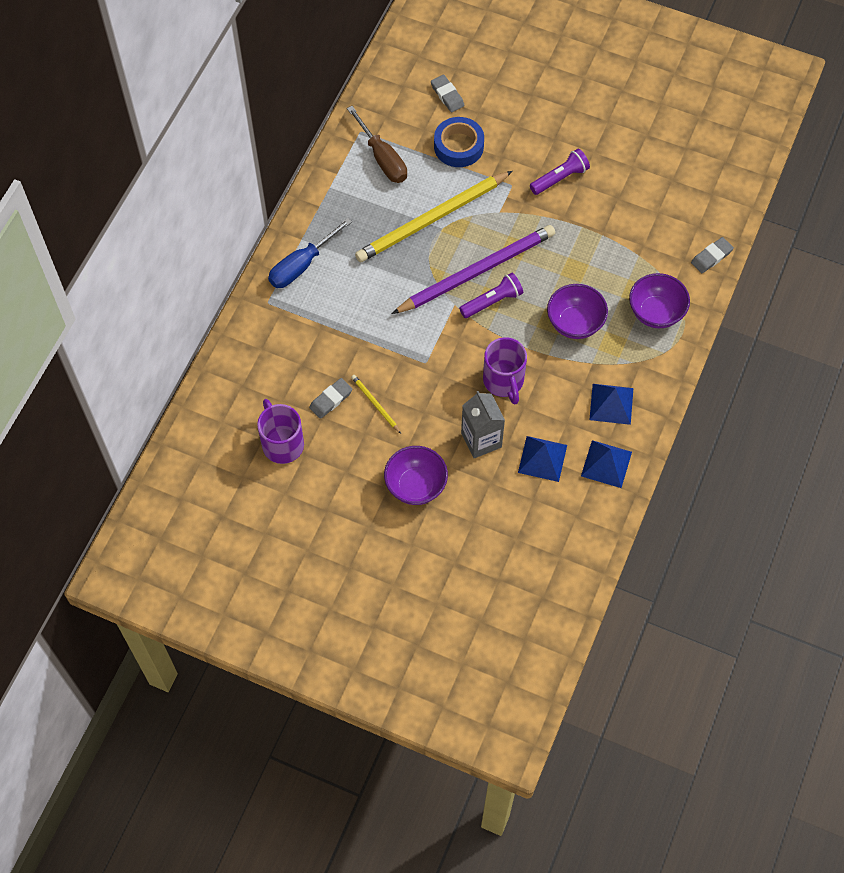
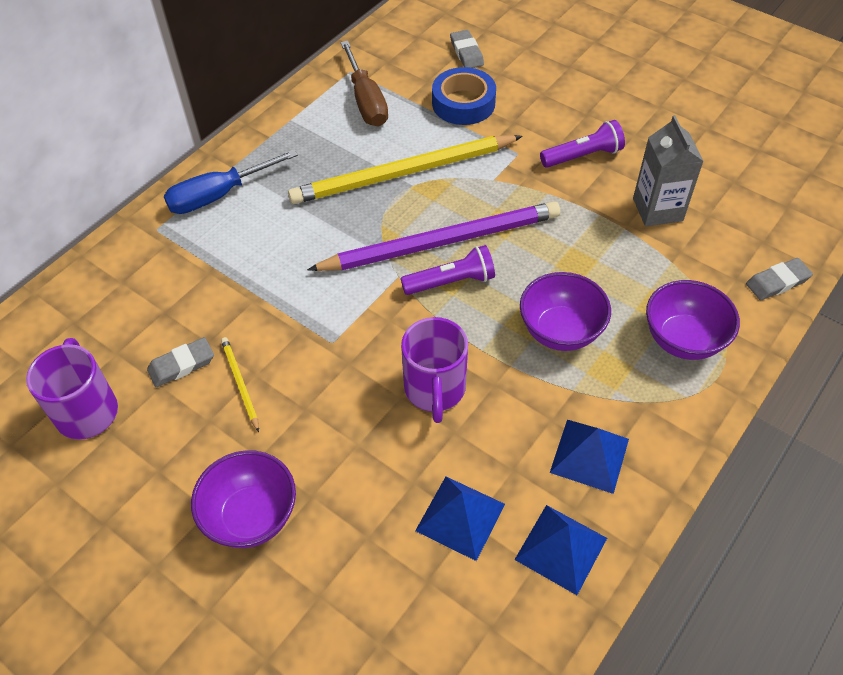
camera: 15 degrees right, 10 degrees down
grey carton [461,391,505,459] -> grey carton moved to [633,115,704,227]

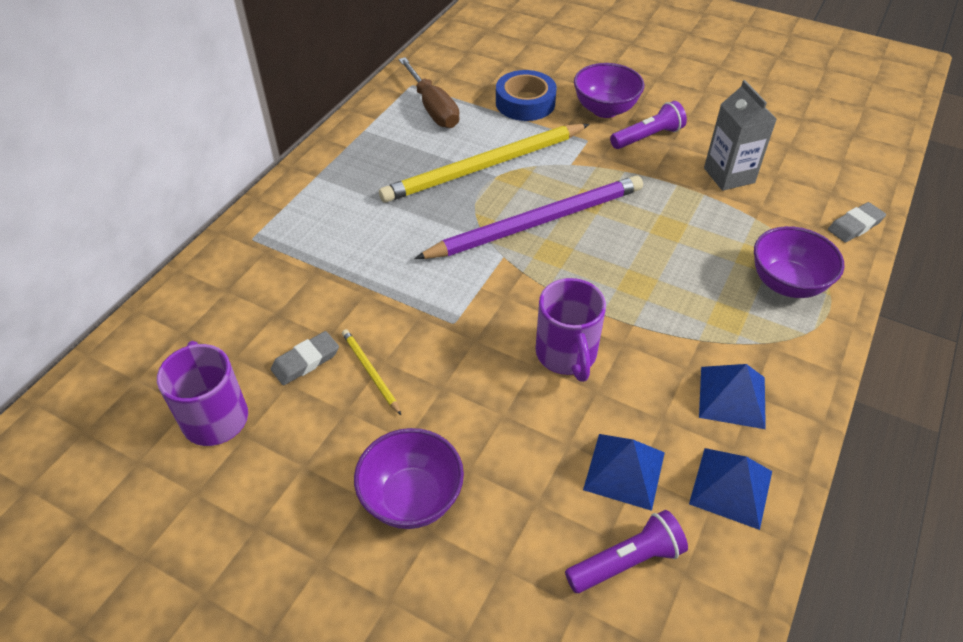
camera: 10 degrees left, 5 degrees down
blue screwdriver [164,150,298,214] -> none
purple flashlight [401,245,495,295] -> purple flashlight moved to [565,510,688,593]
grey eraser [450,30,484,68] -> none
purple bowl [520,272,611,351] -> purple bowl moved to [574,63,644,118]

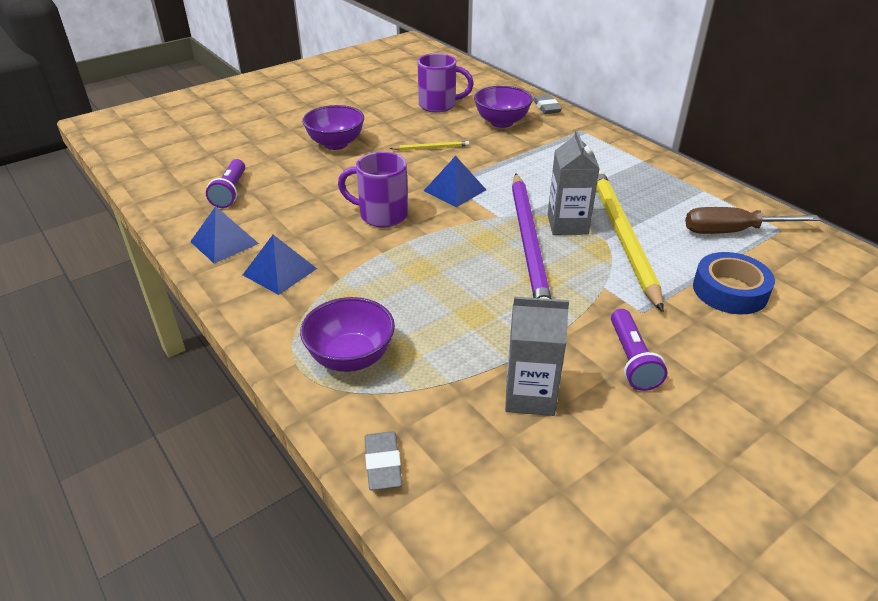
camera: 115 degrees right, 10 degrees down
grey eraser [271,331,339,386] -> grey eraser moved to [533,95,562,114]
purple bowl [574,63,644,118] -> purple bowl moved to [474,86,533,128]
blue pyramid [583,434,665,511] -> blue pyramid moved to [424,156,486,207]
none -> grey carton [548,130,600,235]

